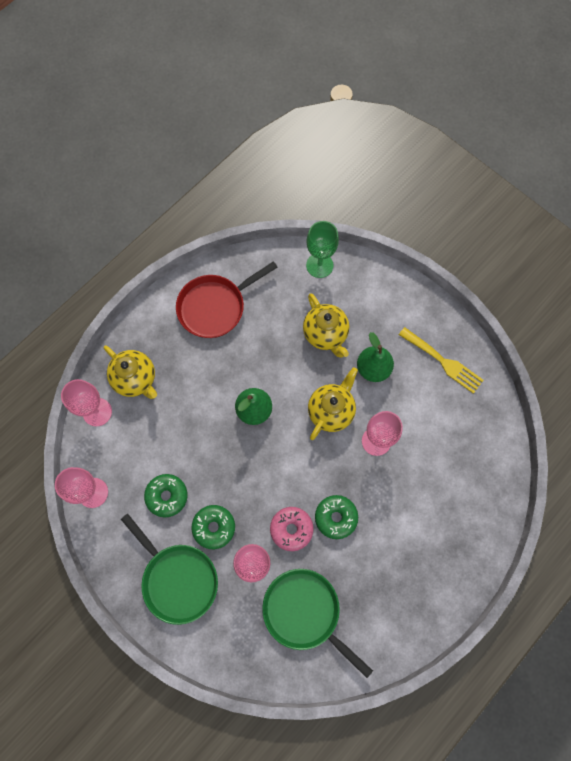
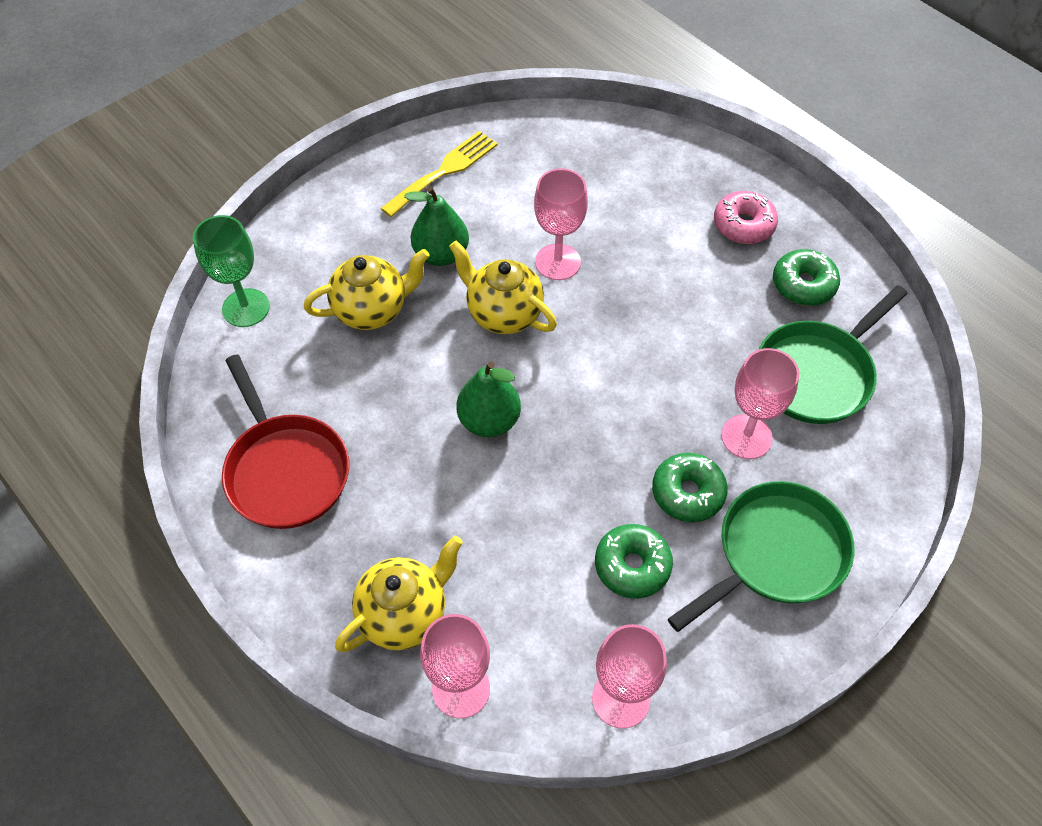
camera: 85 degrees left, 15 degrees down
pink donut [270,507,314,551] -> pink donut moved to [714,191,778,244]
green donut [315,495,358,539] -> green donut moved to [773,249,840,306]

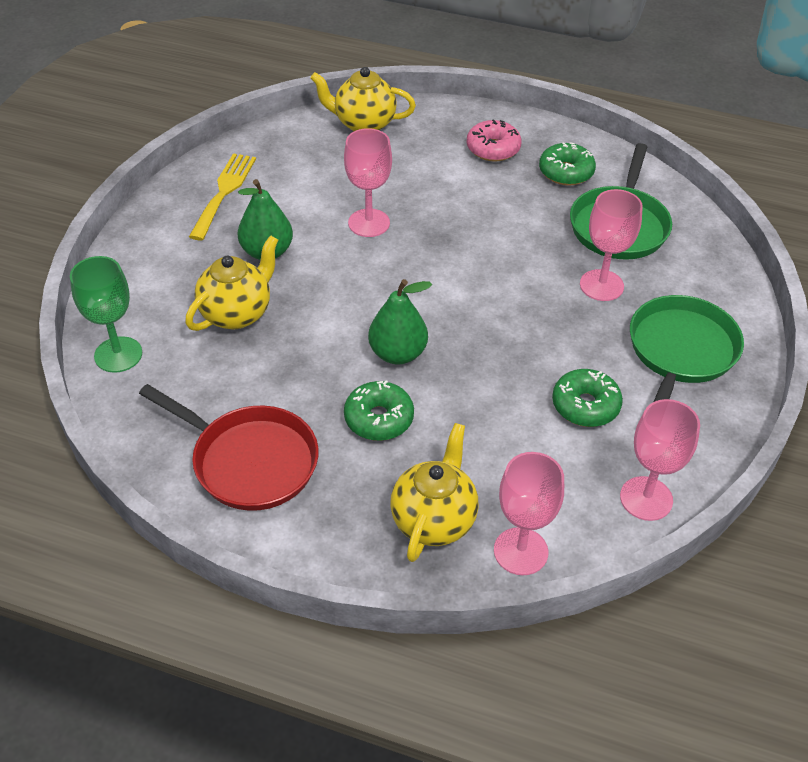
camera: 30 degrees left, 10 degrees down
yellow teapot [449,240,557,334] -> yellow teapot moved to [311,67,416,131]
green donut [652,453,728,522] -> green donut moved to [344,380,414,441]

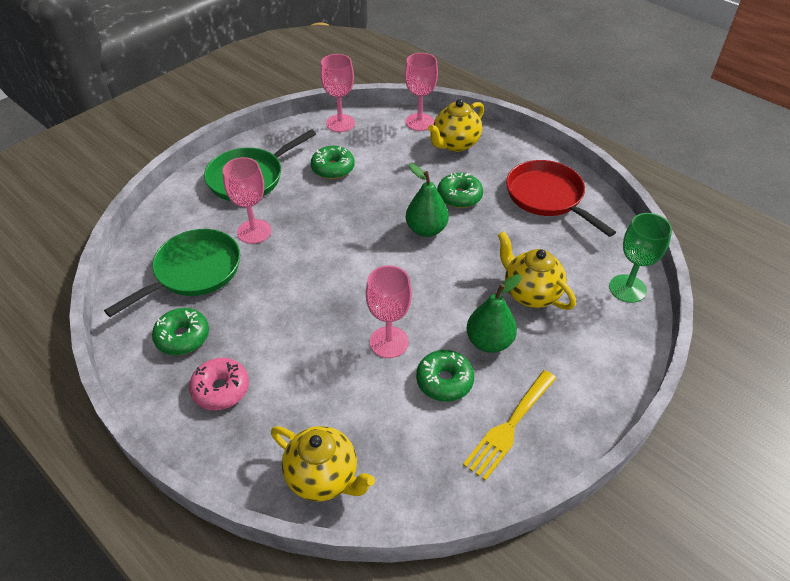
camera: 155 degrees left, 0 degrees up
yellow teapot [185,235,278,331] -> yellow teapot turned 75 degrees clockwise [498,231,576,310]
none -> green donut [416,350,474,402]

